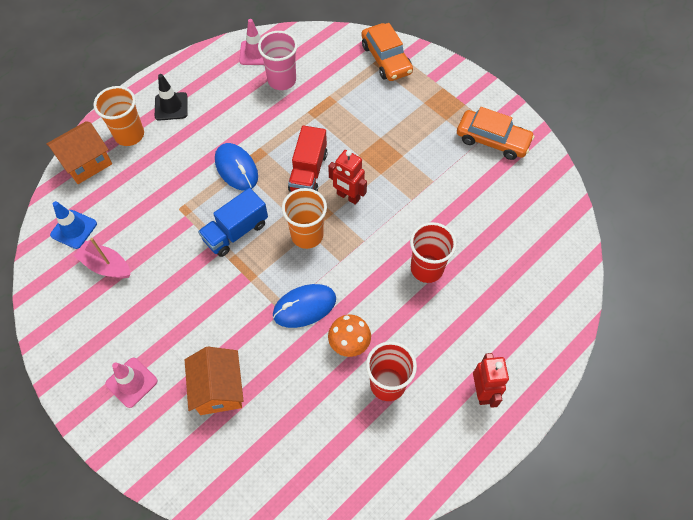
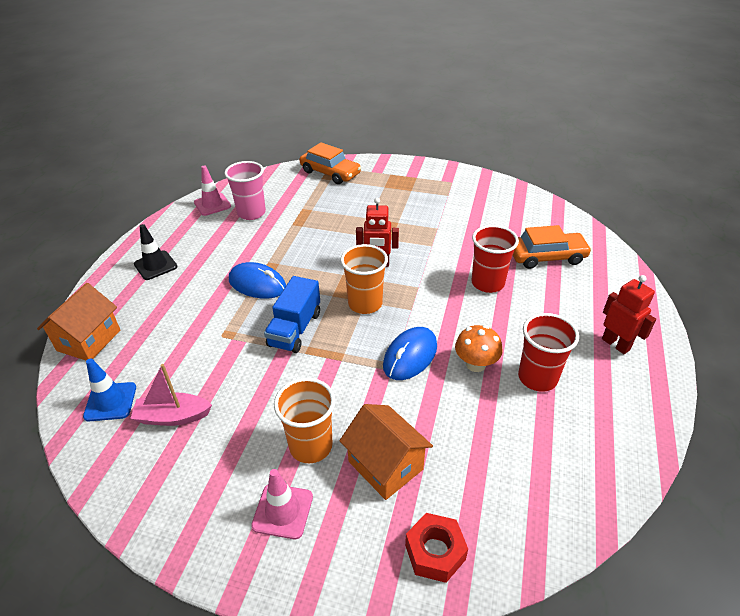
camera: 30 degrees left, 20 degrees down
orange cup [93,86,144,146] -> orange cup moved to [274,378,335,463]
red truck [288,125,328,192] -> none
orange car [457,107,535,160] -> orange car moved to [513,225,592,269]
none -> red nut [405,513,468,583]

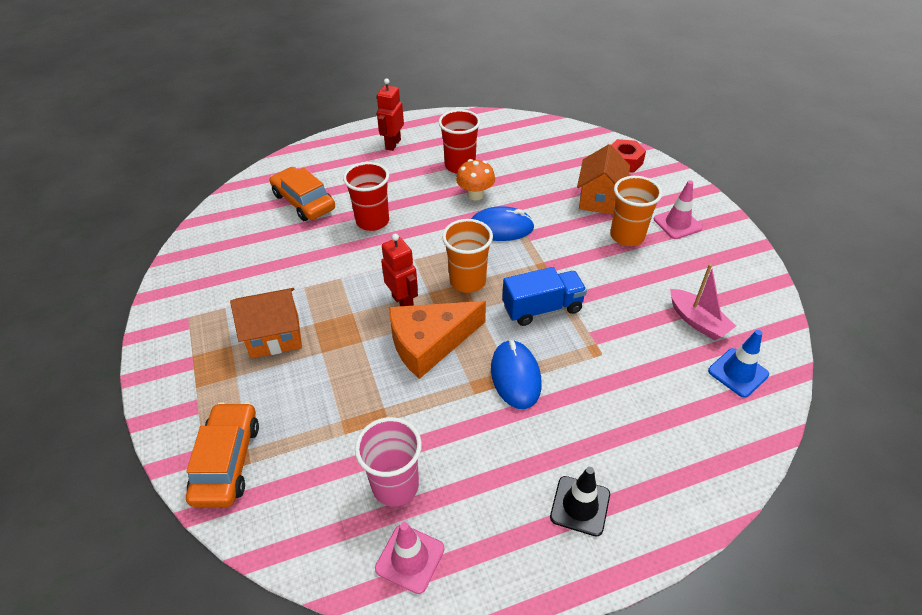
camera: 125 degrees left, 5 degrees up
orange house [37,283,120,361] -> orange house moved to [230,288,302,358]
none -> orange cheese [389,301,486,379]

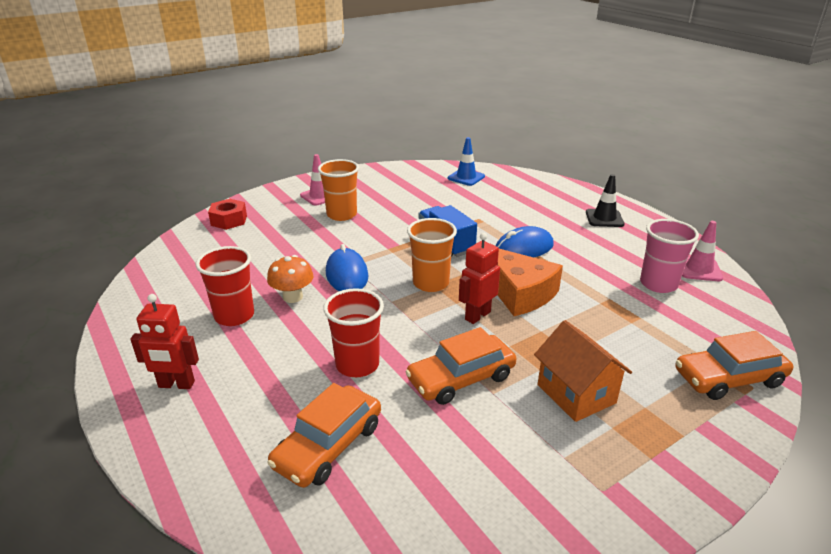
camera: 105 degrees left, 15 degrees down
orange house [577,144,630,214] -> none
pink boat [670,264,736,340] -> none
none -> orange car [406,327,517,405]

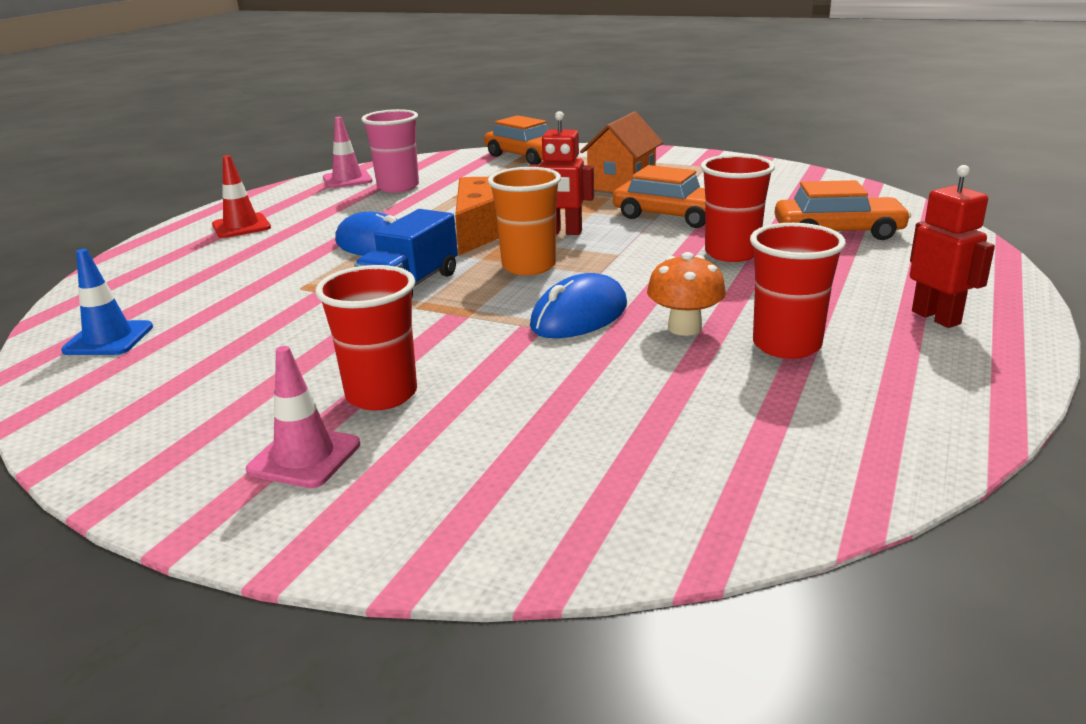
camera: 120 degrees left, 5 degrees down
red nut [208,199,247,230] -> none
orange cup [318,159,359,221] -> red cup [316,265,417,410]
black traffic cone [586,174,624,227] -> red traffic cone [212,155,271,238]

